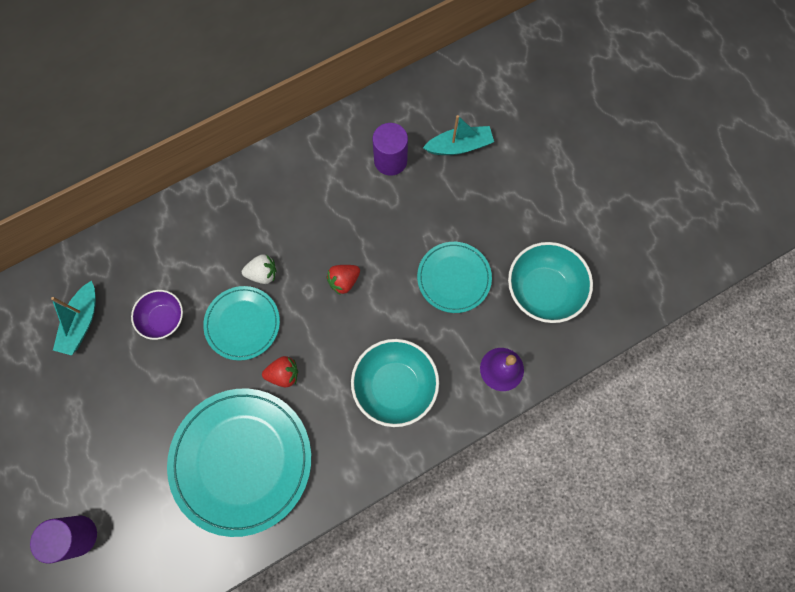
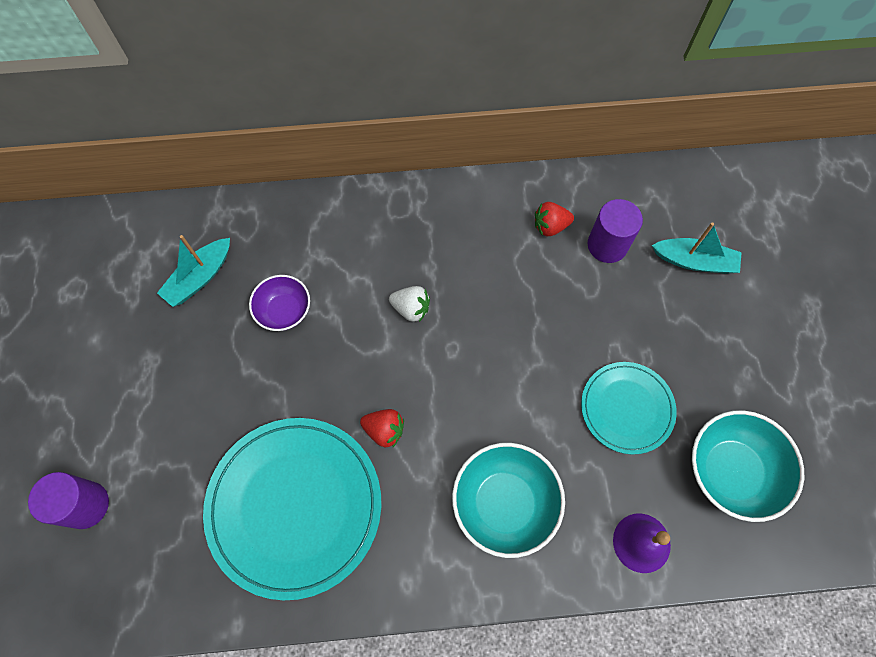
camera: 25 degrees right, 5 degrees down
turquoise plate [203,286,280,361] -> none
red strawberry [326,265,360,295] -> red strawberry moved to [535,202,574,236]

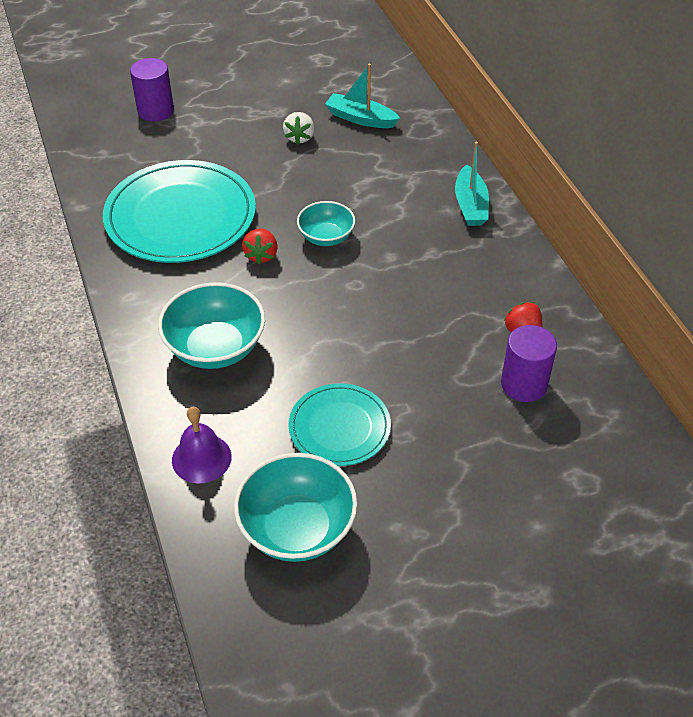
camera: 75 degrees right, 20 degrees down
purple bowl [249,275,310,331] -> none
white strawberry [389,286,430,322] -> white strawberry moved to [283,112,315,144]
turquoise boat [652,222,742,274] -> turquoise boat moved to [455,142,489,226]
none -> turquoise bowl [297,201,355,246]

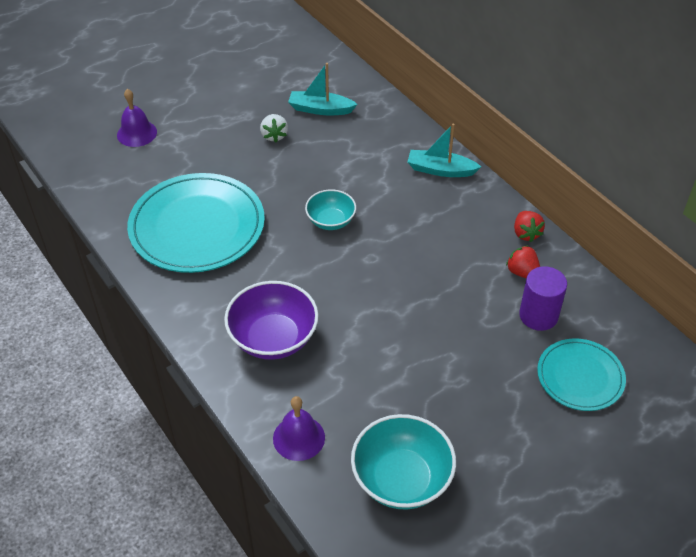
camera: 15 degrees left, 0 degrees up
purple cylinder [130,58,174,122] -> purple bell [117,89,157,147]
turquoise bowl [158,282,265,369] -> purple bowl [224,281,318,360]
red strawberry [242,228,278,265] -> red strawberry moved to [514,211,545,242]
turquoise plate [288,383,391,466] -> turquoise plate moved to [537,338,626,411]
turquoise boat [455,142,489,226] -> turquoise boat turned 120 degrees clockwise [408,124,481,177]

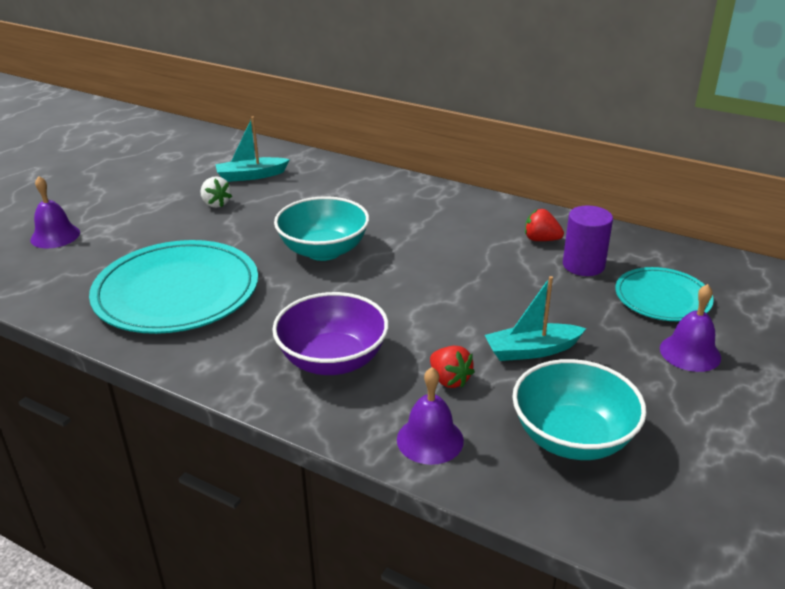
camera: 25 degrees left, 15 degrees down
turquoise bowl [305,189,356,230] -> turquoise bowl [274,196,369,261], size x1.63
turquoise boat [408,124,481,177] -> turquoise boat moved to [485,276,587,361]
red strawberry [514,211,545,242] -> red strawberry moved to [430,346,475,388]
none -> purple bell [660,284,721,372]

